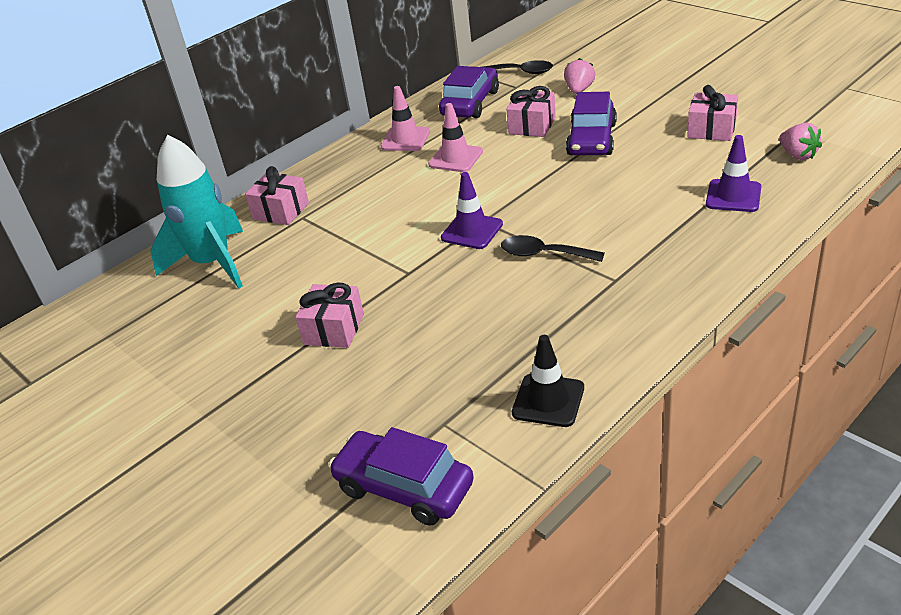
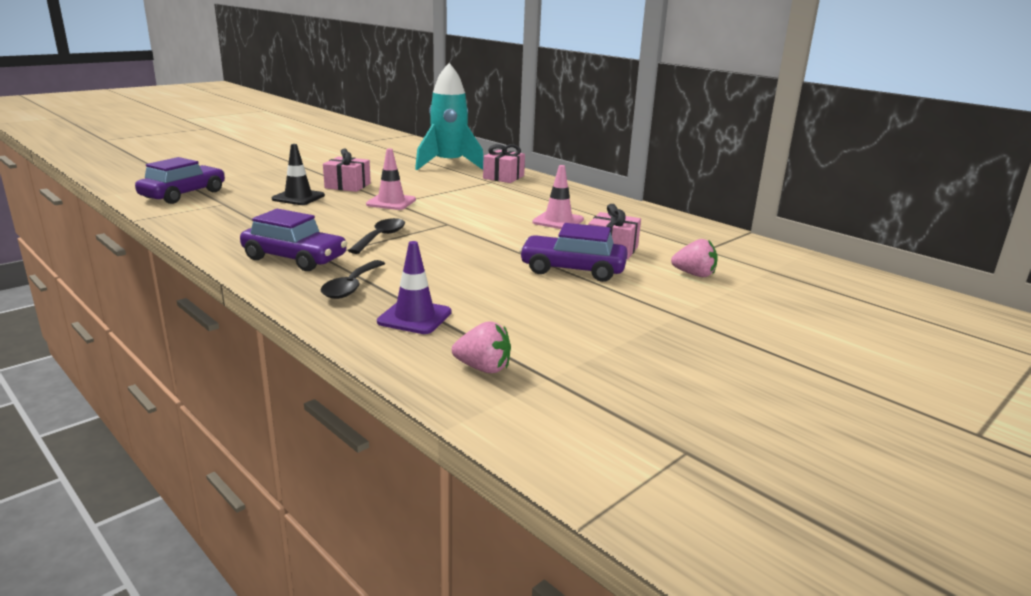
camera: 85 degrees right, 15 degrees down
pink traffic cone [381,86,430,151] -> pink traffic cone moved to [366,148,416,210]
purple car [439,66,499,118] -> purple car moved to [240,209,347,271]
purple traffic cone [441,172,503,249] -> none
black spoon [483,60,553,74] -> black spoon moved to [321,260,385,299]
black traffic cone [512,335,584,427] -> black traffic cone moved to [272,144,325,205]
pink gift [687,85,738,141] -> none
pink strawberry [779,123,822,160] -> pink strawberry turned 135 degrees counterclockwise [452,321,511,373]

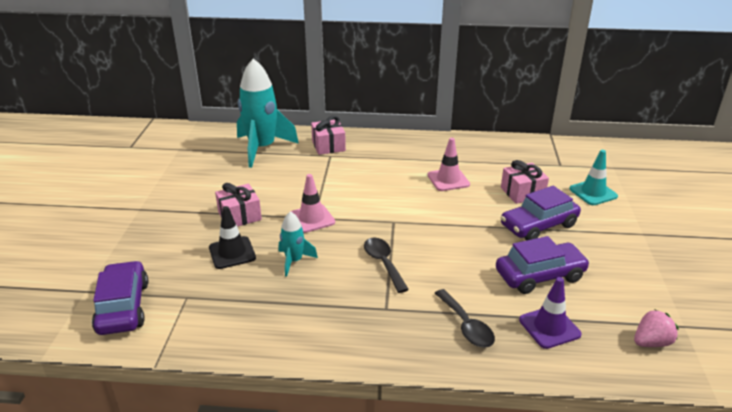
camera: 40 degrees left, 10 degrees up
purple car [240,209,347,271] -> purple car moved to [496,236,590,294]
pink strawberry [671,239,718,277] -> turquoise traffic cone [569,150,618,205]
none -> turquoise rocket [279,211,318,277]

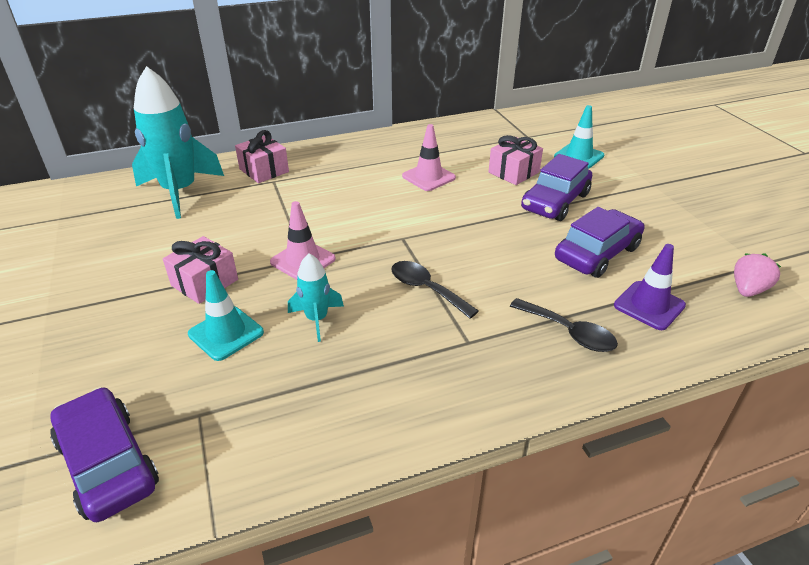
camera: 25 degrees left, 5 degrees up
black traffic cone [209,206,256,269] -> turquoise traffic cone [188,270,264,361]

